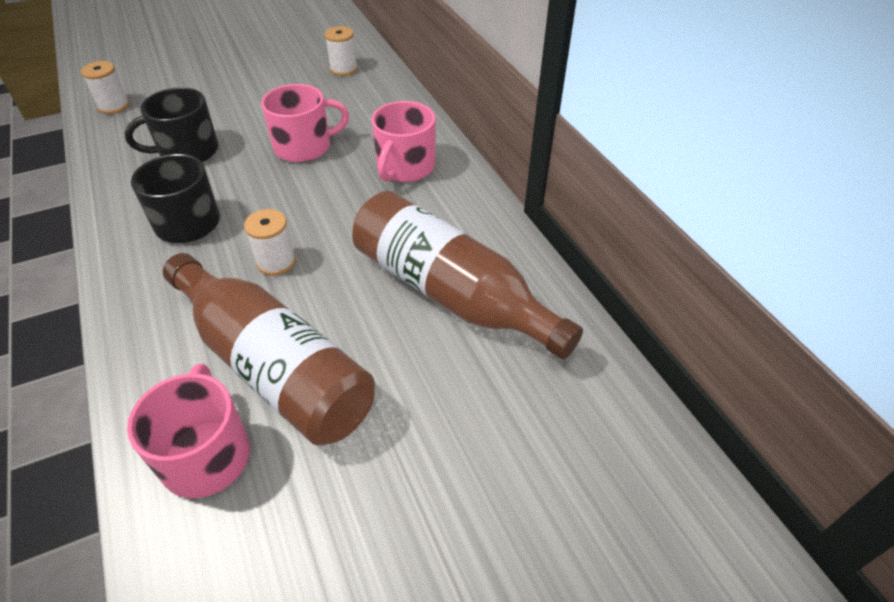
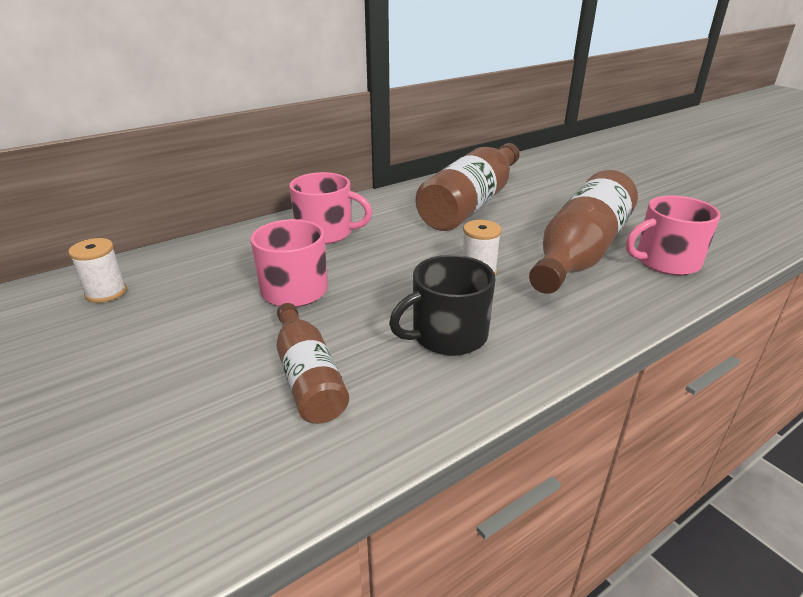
camera: 100 degrees left, 15 degrees down
white spool [81,61,130,114] -> none
black mug [125,87,218,162] -> brown bottle [276,303,349,424]

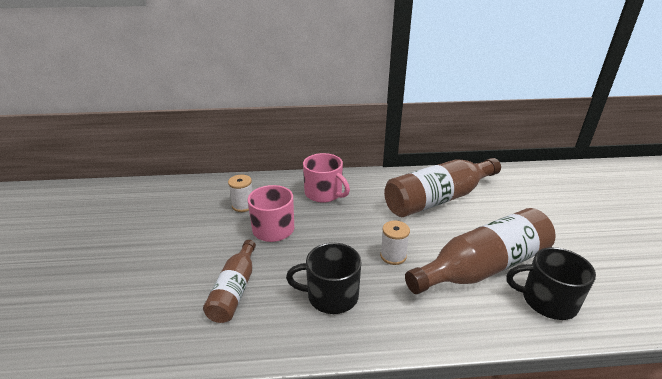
camera: 30 degrees right, 0 degrees up
white spool [68,238,127,303] -> white spool moved to [228,175,252,212]
pink mug [626,195,721,275] -> black mug [506,247,596,320]

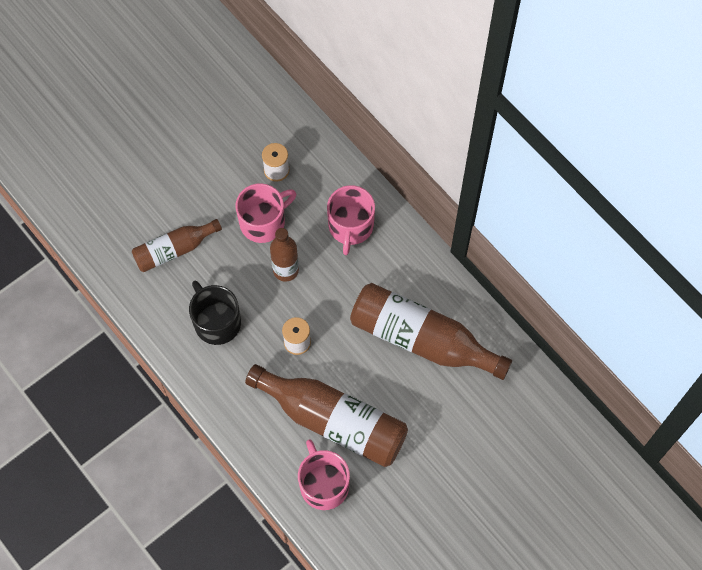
camera: 55 degrees right, 35 degrees up
black mug [506,247,596,320] -> pink mug [298,439,350,510]
none -> brown bottle [270,228,299,282]

